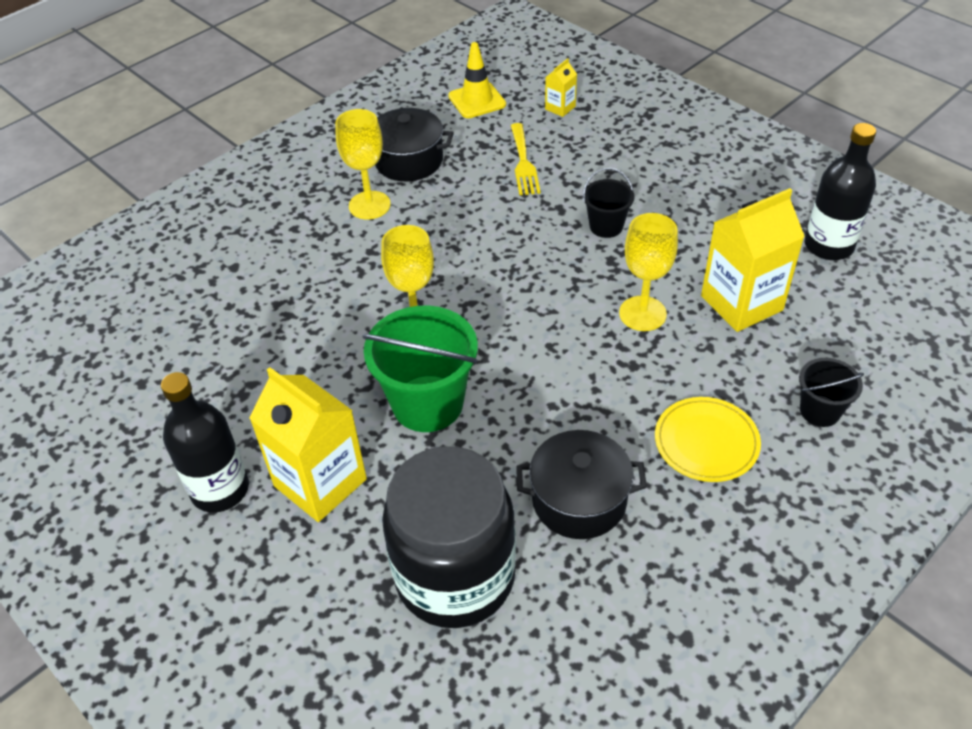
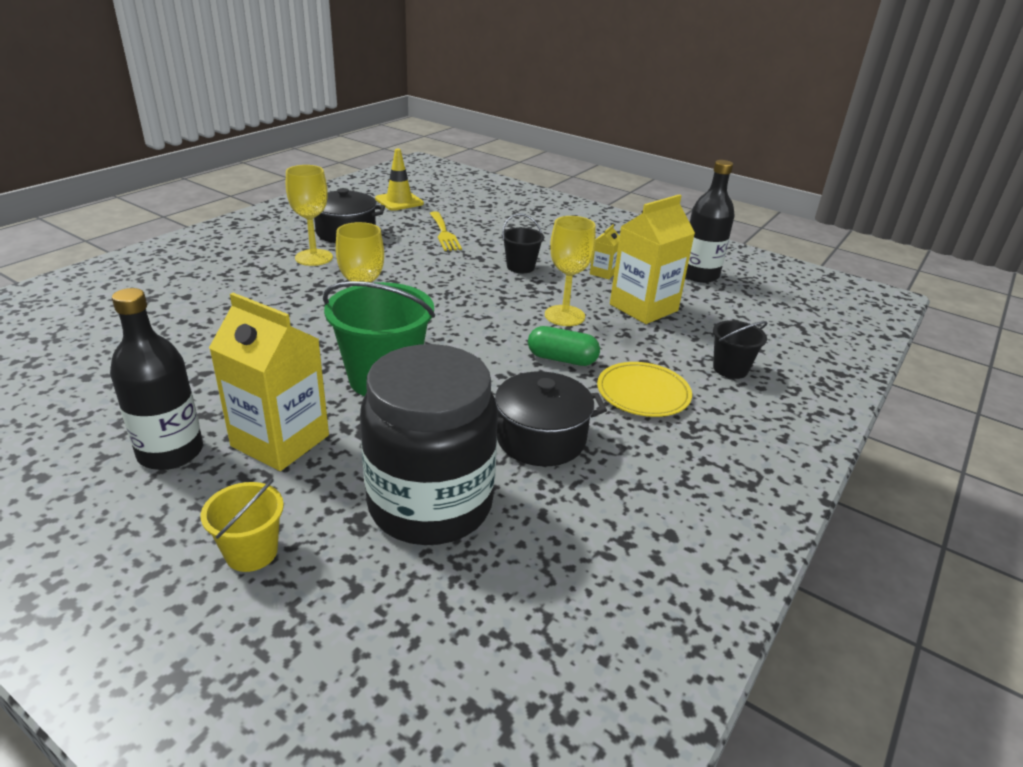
camera: 15 degrees left, 15 degrees down
yellow carton [545,58,577,117] -> yellow carton moved to [590,224,620,279]
none -> yellow bucket [201,479,284,572]
none -> green capsule [528,326,600,366]

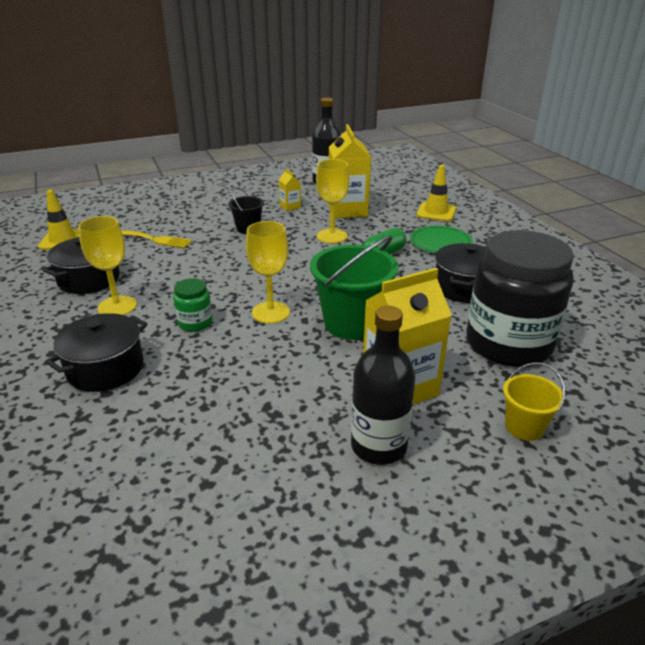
camera: 55 degrees left, 0 degrees up
yellow plate [597,362,692,417] -> green plate [410,226,473,253]
black bucket [713,320,767,379] -> yellow traffic cone [416,165,456,221]
none -> black pot [45,313,147,392]
none -> green jar [173,278,212,332]

